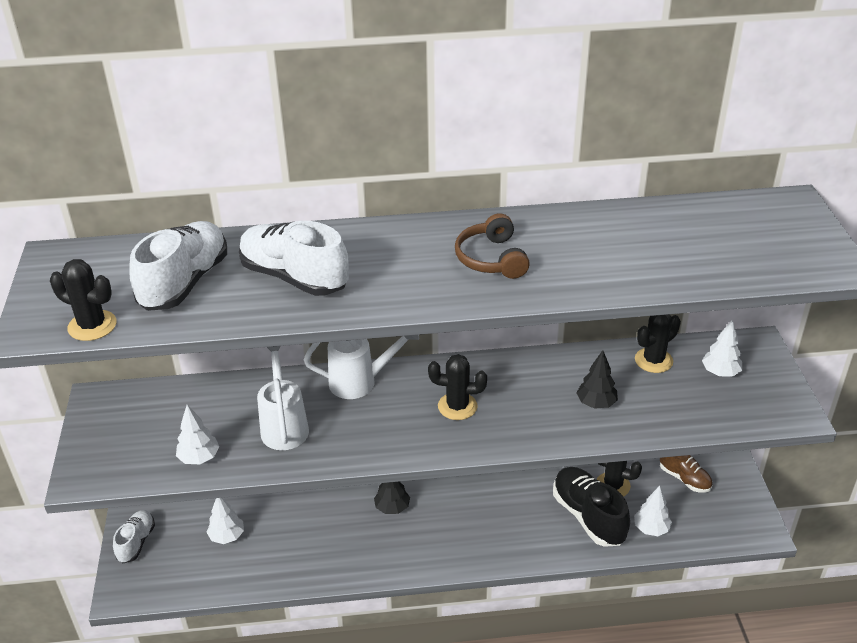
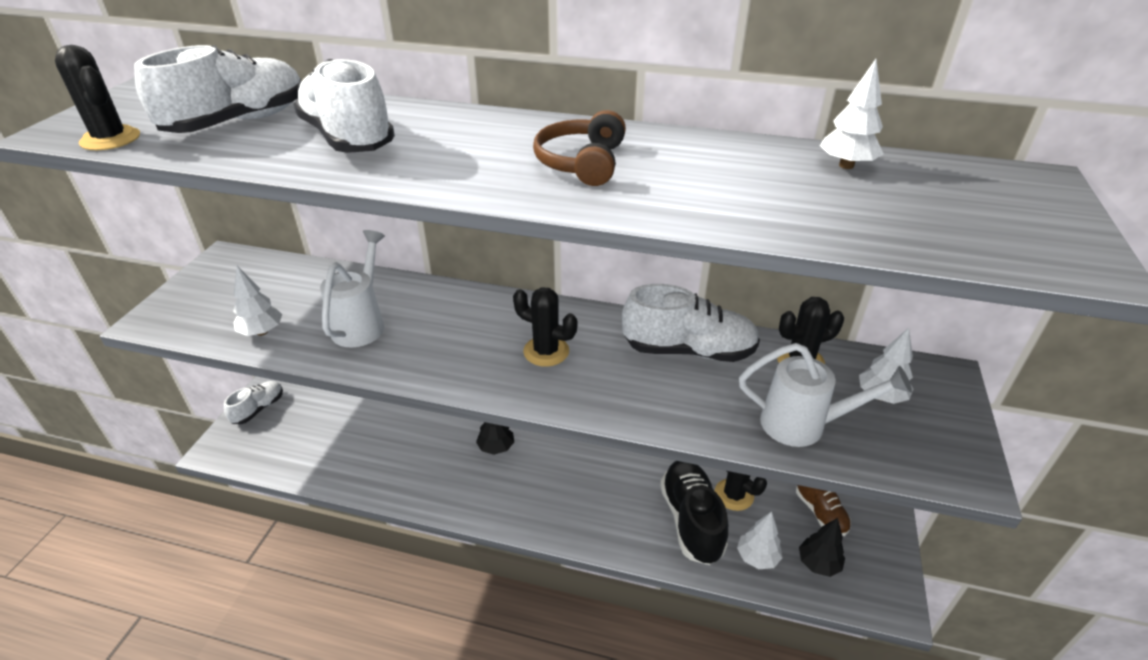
camera: 20 degrees right, 0 degrees up
white tree [206,498,244,544] -> white tree moved to [820,59,884,169]
white watering can [304,335,419,399] -> white watering can moved to [739,343,912,447]
black tree [577,350,618,409] -> black tree moved to [799,518,845,577]
none -> white shoe [622,284,760,362]

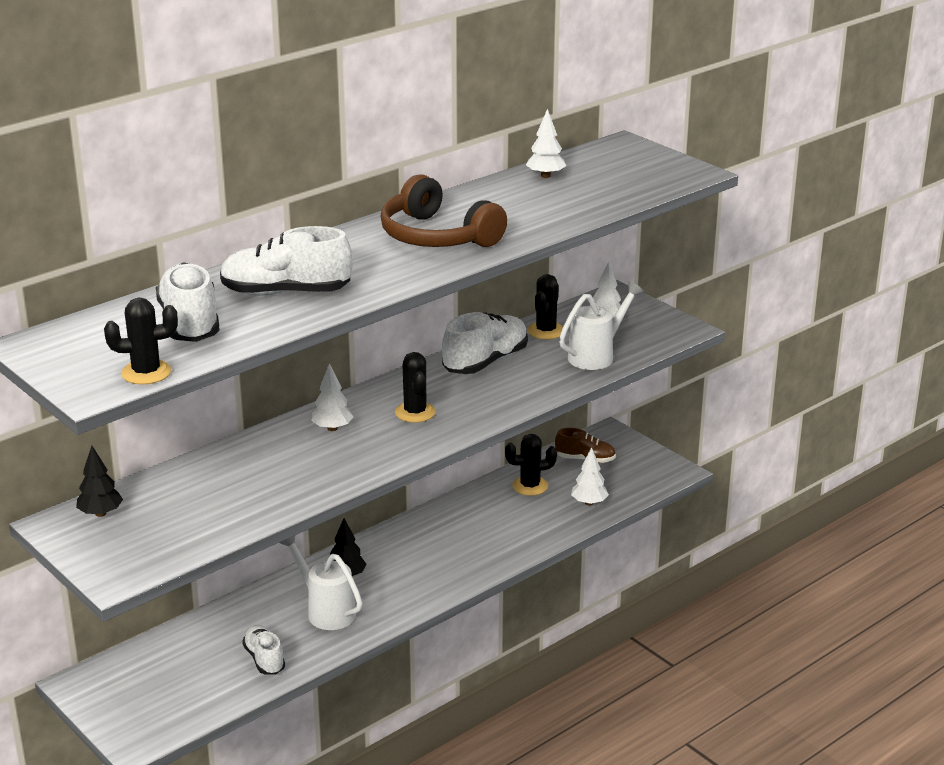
camera: 55 degrees left, 10 degrees down
white shoe [224,381,283,424] -> white shoe moved to [242,625,285,675]
white tree [233,266,282,336] -> white tree moved to [311,363,354,431]
white watering can [320,230,385,347] -> white watering can moved to [279,536,363,630]
black cactus [513,287,577,367] -> black cactus turned 75 degrees counterclockwise [395,352,436,423]
brown headphones [533,110,626,186] -> brown headphones [381,174,507,247], size x1.59
black shoe [660,461,728,565] -> none
black tree [799,518,845,577] -> black tree moved to [76,446,123,517]

